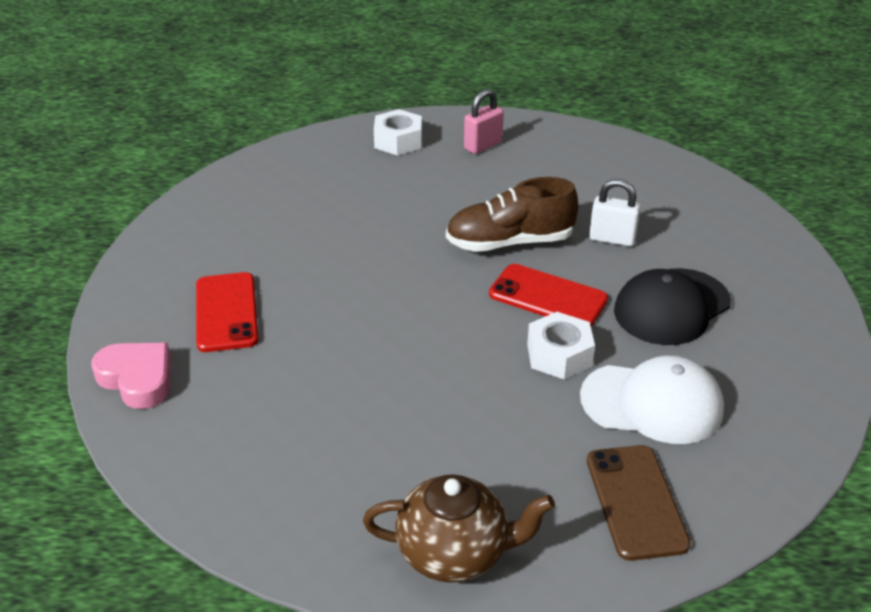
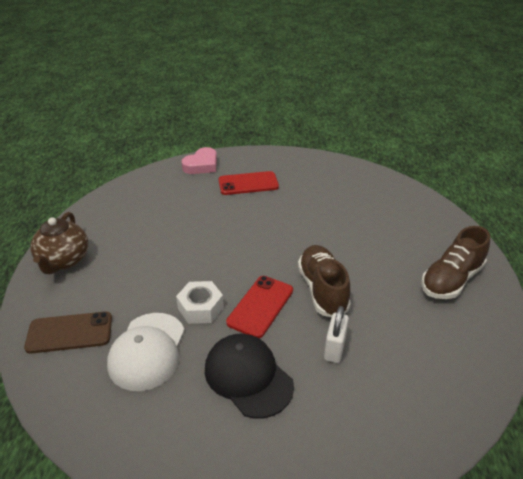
camera: 90 degrees right, 0 degrees up
white nut [374,109,422,156] -> none
pink padlock [464,89,504,154] -> brown shoe [421,226,490,299]

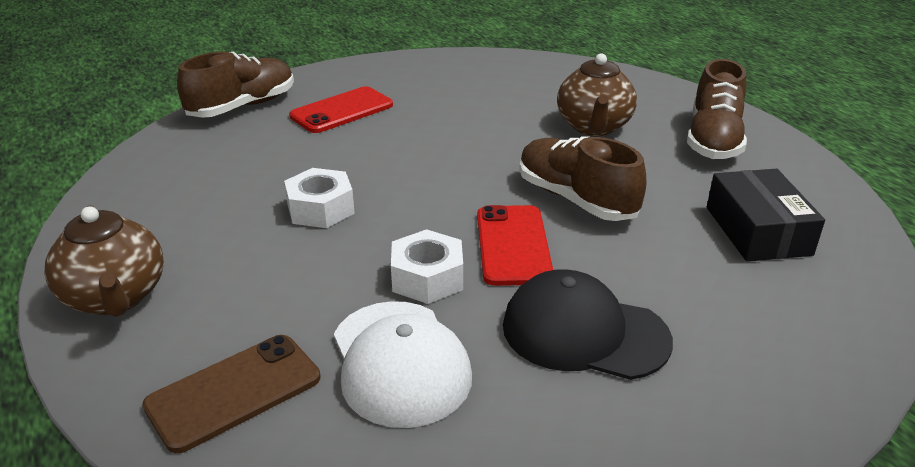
camera: 30 degrees left, 5 degrees down
pink heart [181,147,217,174] -> brown shoe [177,52,294,118]
white padlock [324,306,349,363] -> none
none -> white nut [284,168,355,228]
none -> brown teapot [557,53,637,136]
none -> black box [707,169,825,262]

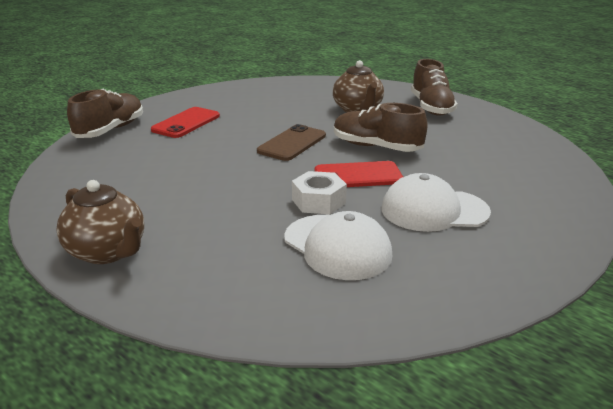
camera: 20 degrees left, 5 degrees down
brown phone [142,335,320,453] -> brown phone moved to [257,124,326,161]
white nut [284,168,355,228] -> none
red phone [477,205,553,286] -> red phone turned 75 degrees counterclockwise [315,161,403,187]
black cap [503,269,673,380] -> white cap [381,173,491,232]
black box [707,169,825,262] -> none

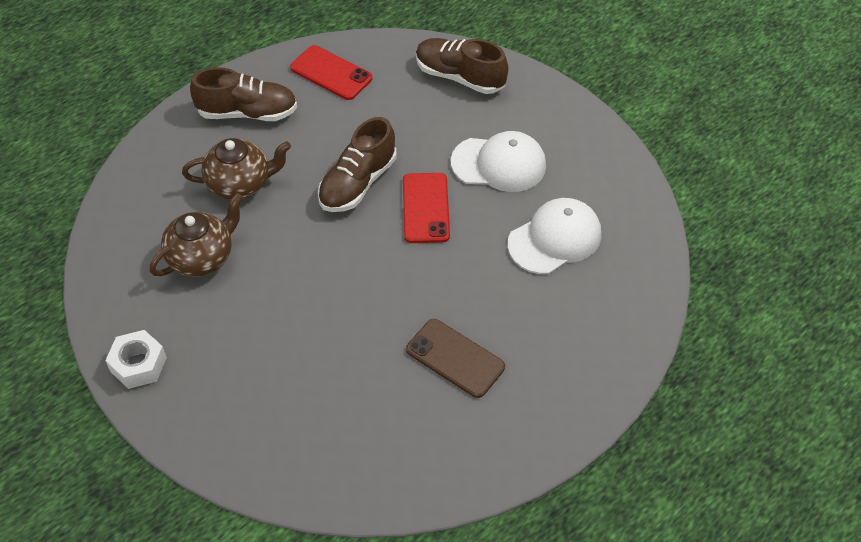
camera: 85 degrees left, 25 degrees up
brown teapot [56,180,144,264] -> brown teapot moved to [150,193,243,277]
brown shoe [67,89,143,138] -> brown shoe moved to [416,38,508,94]
red phone [151,107,220,138] -> red phone moved to [290,45,372,100]
brown phone [257,124,326,161] -> brown phone moved to [406,319,505,398]
white nut [292,171,347,214] -> white nut moved to [105,330,167,389]
white cap [381,173,491,232] -> white cap turned 90 degrees counterclockwise [451,131,546,192]

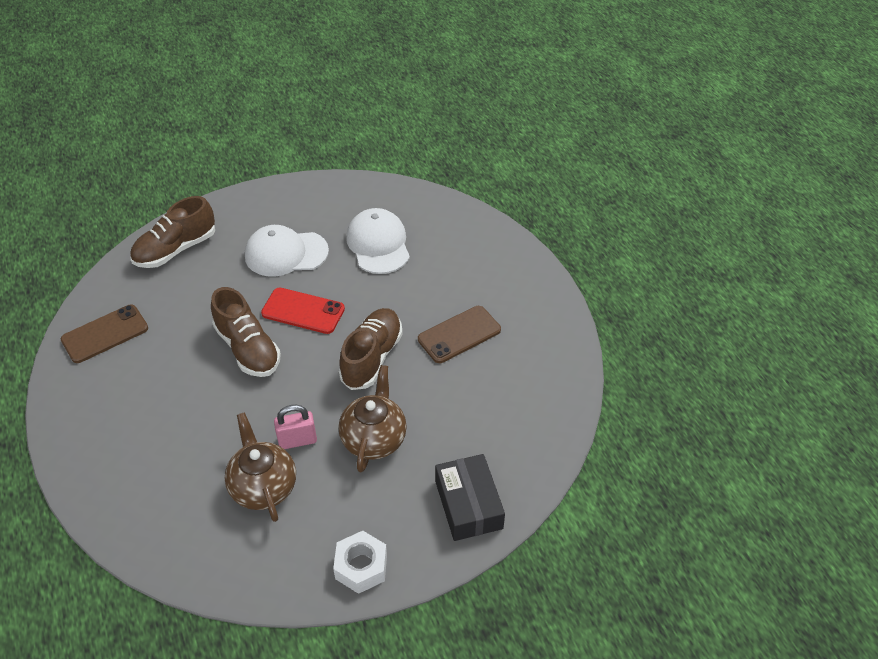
camera: 70 degrees left, 5 degrees down
brown teapot [182,138,291,200] -> brown teapot moved to [339,365,407,472]
brown shoe [190,67,297,121] -> brown shoe moved to [339,308,403,390]
red phone [290,45,372,100] -> brown phone [61,305,148,363]
white cap [451,131,546,192] -> white cap turned 120 degrees counterclockwise [245,225,329,277]
none -> pink padlock [274,405,317,449]
none -> black box [435,454,505,541]

